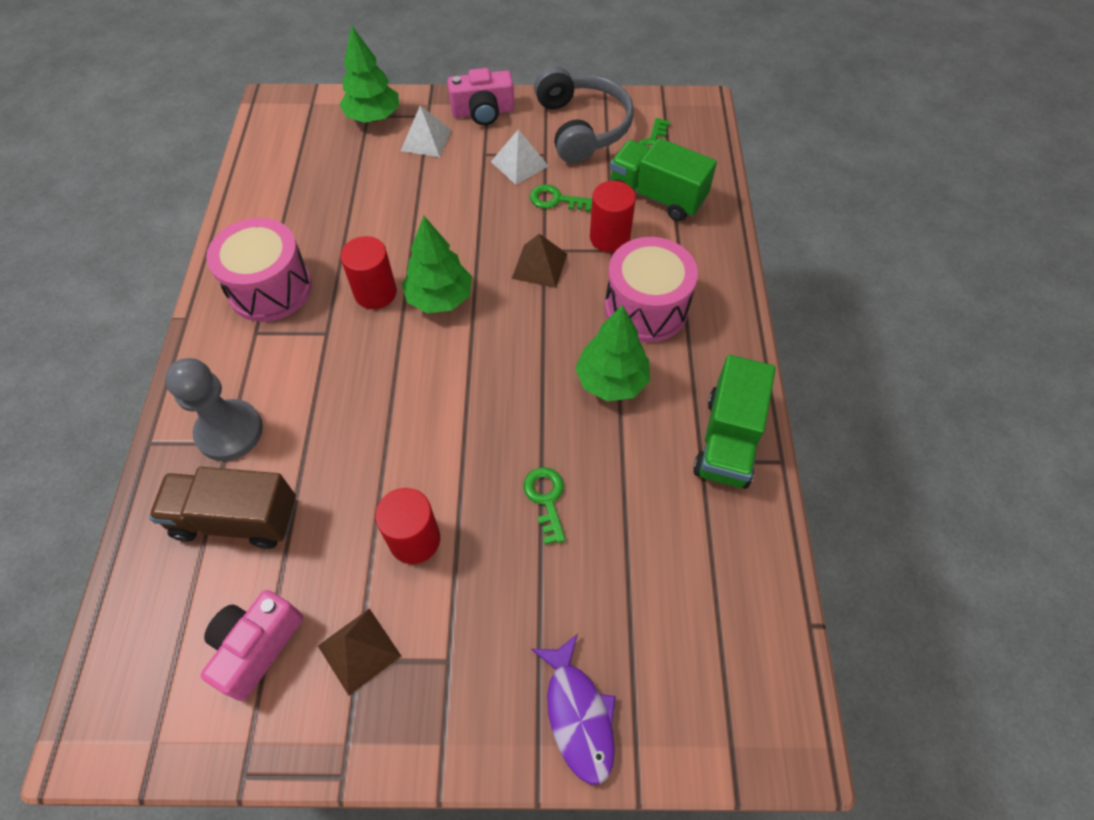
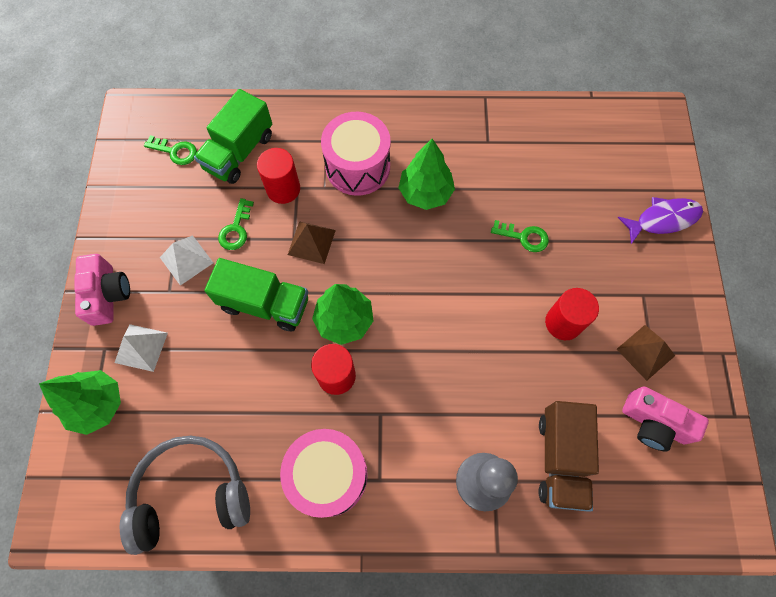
camera: 90 degrees left, 10 degrees up
green key [523,467,566,545] -> green key turned 150 degrees counterclockwise [491,220,549,252]
grey headphones [534,66,634,164] -> grey headphones moved to [120,436,250,555]
green truck [693,355,776,489] -> green truck moved to [204,258,308,331]

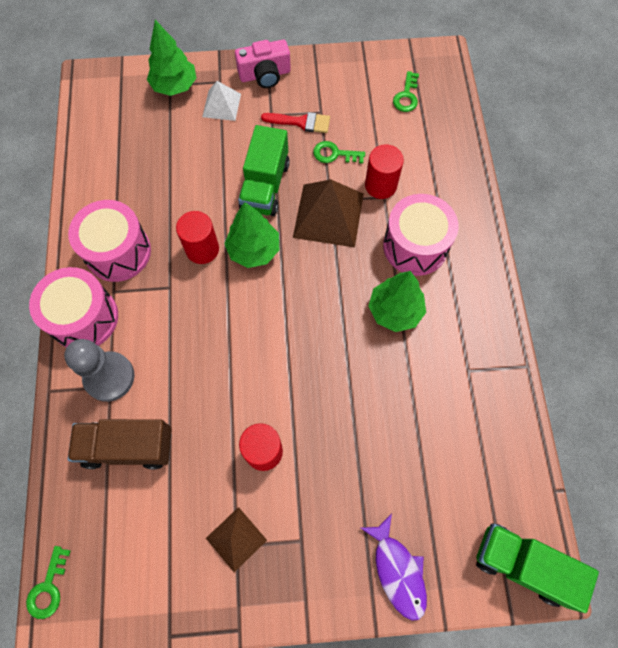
camera: 85 degrees right, 0 degrees up
grey headphones [120,436,250,555] -> none
white pyramid [160,235,213,286] -> red brush [261,112,330,133]
green truck [194,89,272,184] -> green truck moved to [476,523,599,613]
brown pyramid [288,221,336,264] -> brown pyramid [293,179,364,248], size x1.72
green key [491,220,549,252] -> green key moved to [26,546,71,619]
pink camera [622,386,709,452] -> none
none -> pink drum [29,267,118,348]

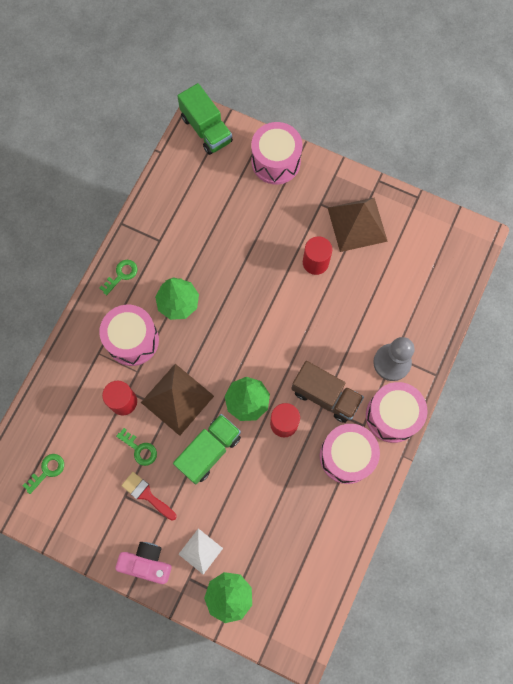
camera: 150 degrees left, 5 degrees up
green key [26,546,71,619] -> green key moved to [99,260,137,295]
brown truck [68,419,172,469] -> brown truck moved to [291,361,364,423]
brown pyramid [206,507,267,572] -> brown pyramid [328,197,388,252], size x1.72
purple fish [361,514,427,621] -> pink drum [251,122,303,184]

